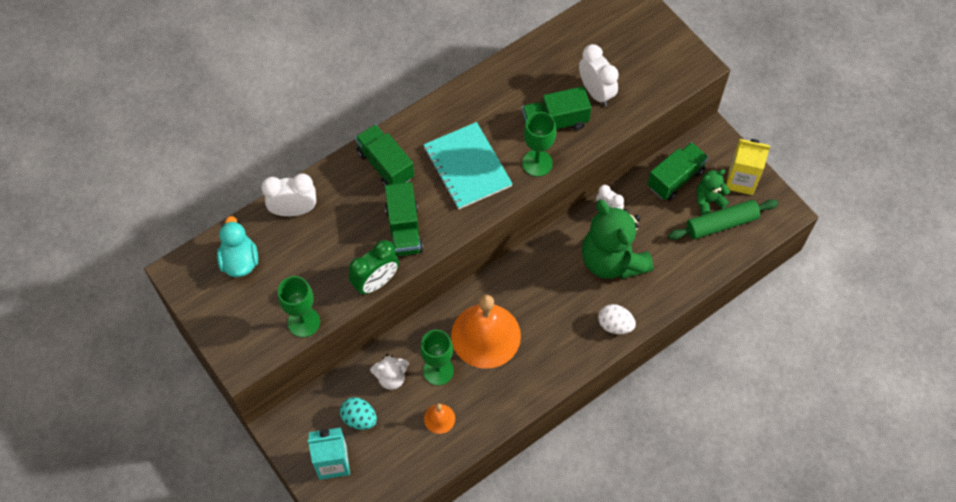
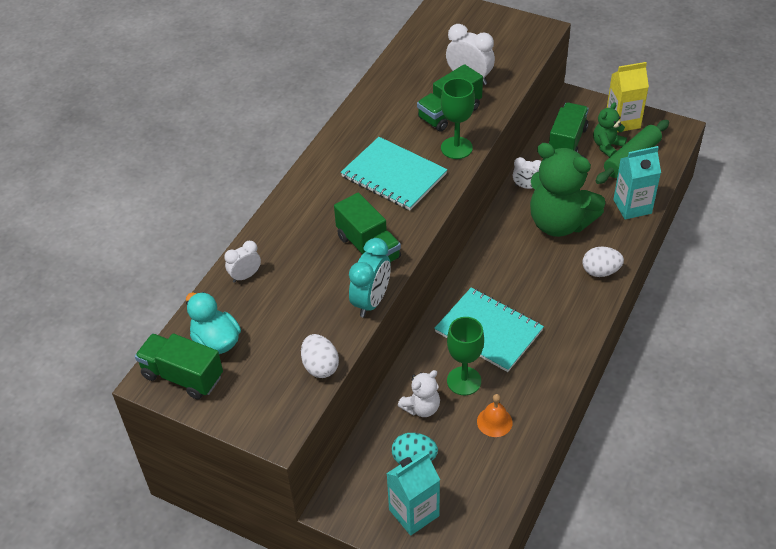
camera: 25 degrees left, 15 degrees down
white clock [261,174,316,216] -> white clock [224,241,261,283], size x0.62
green goblet [278,276,320,337] -> white egg [301,334,339,378]
green clock [349,240,399,295] -> turquoise clock [349,238,391,318]
green truck [355,124,414,187] -> green truck moved to [135,334,223,399]
orange bell [451,295,521,369] -> turquoise notebook [434,288,544,372]
none -> turquoise carton [613,146,661,220]

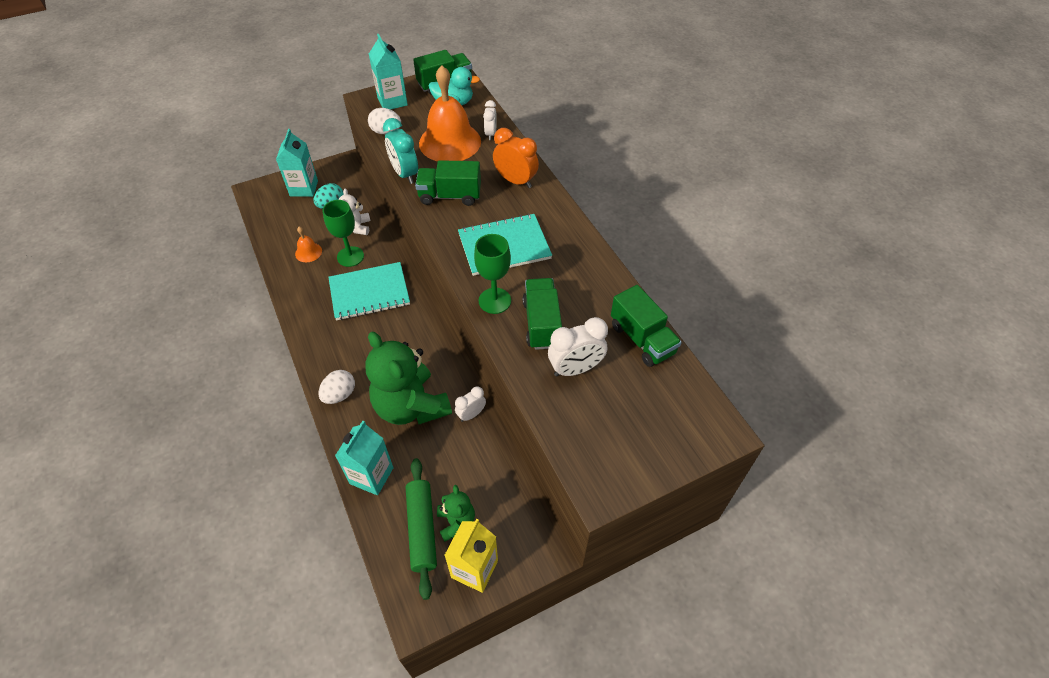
camera: 125 degrees right, 5 degrees up
green teddy bear [530,143,606,237] -> green teddy bear turned 105 degrees counterclockwise [365,332,452,425]
green truck [549,102,589,152] -> green truck moved to [611,285,682,367]
none -> turquoise carton [369,34,408,110]
none -> orange bell [419,65,481,161]
none -> orange clock [493,128,539,188]

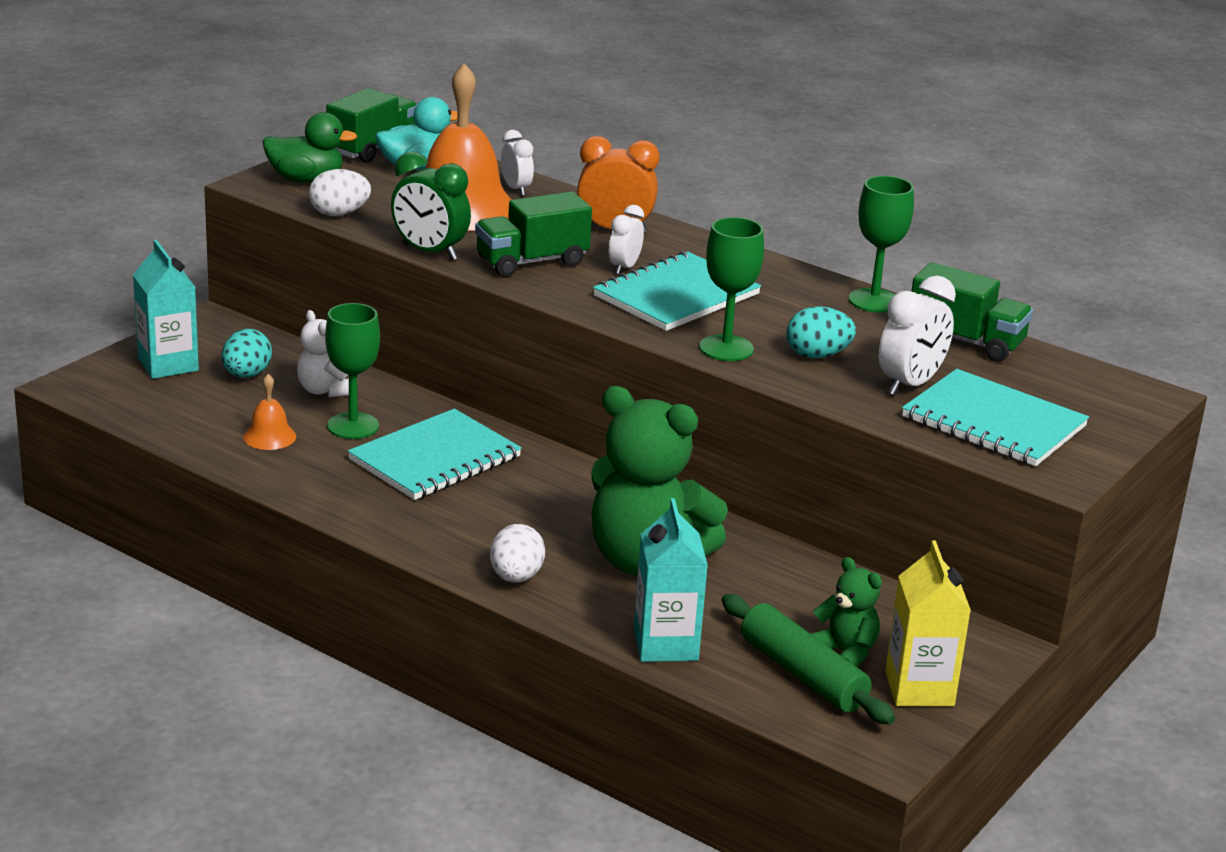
camera: 30 degrees left, 25 degrees down
turquoise carton [369,34,408,110] -> green duck [263,112,357,183]
turquoise clock [383,118,418,184] -> green clock [391,152,471,260]
white clock [455,386,486,422] -> white clock moved to [609,205,644,274]
green truck [522,278,562,350] -> turquoise egg [787,306,856,358]
none -> green goblet [849,176,914,313]
none -> turquoise notebook [902,369,1089,466]

